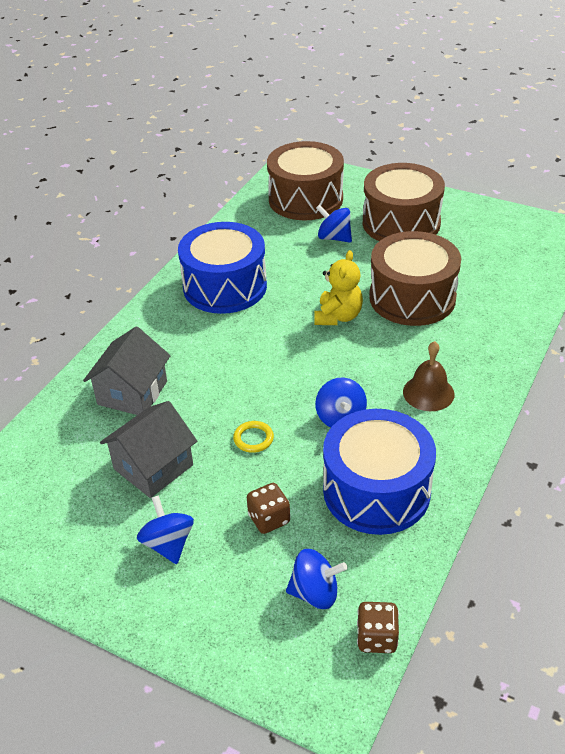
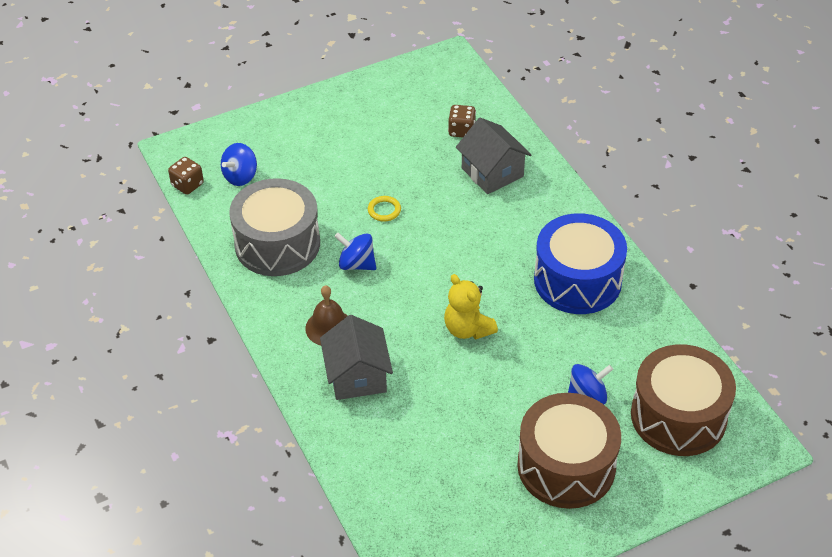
camera: 125 degrees right, 5 degrees up
grey house [100,401,197,498] -> grey house moved to [320,315,393,400]
blue spinning top [137,495,194,564] -> none
brown dice [247,483,290,534] -> brown dice moved to [448,105,476,137]
blue drum [323,409,436,535] -> grey drum [229,178,320,276]
brown drum [369,231,461,326] -> none

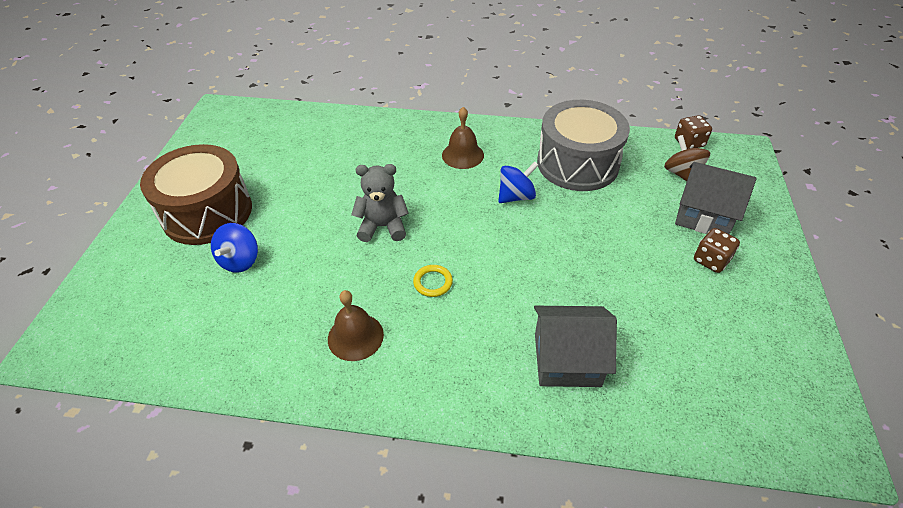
camera: 125 degrees right, 0 degrees up
blue spinning top [221,143,257,186] -> brown spinning top [664,135,710,181]
grey house [320,315,393,400] -> grey house moved to [675,162,757,234]
yellow ring [368,196,401,222] -> yellow ring moved to [413,265,453,297]
yellow teddy bear [444,274,498,339] -> grey teddy bear [351,164,409,242]
brown dice [448,105,476,137] -> brown dice moved to [694,228,740,273]
blue drum [534,213,627,314] -> brown bell [328,290,384,361]
brown drum [631,344,736,456] -> none

